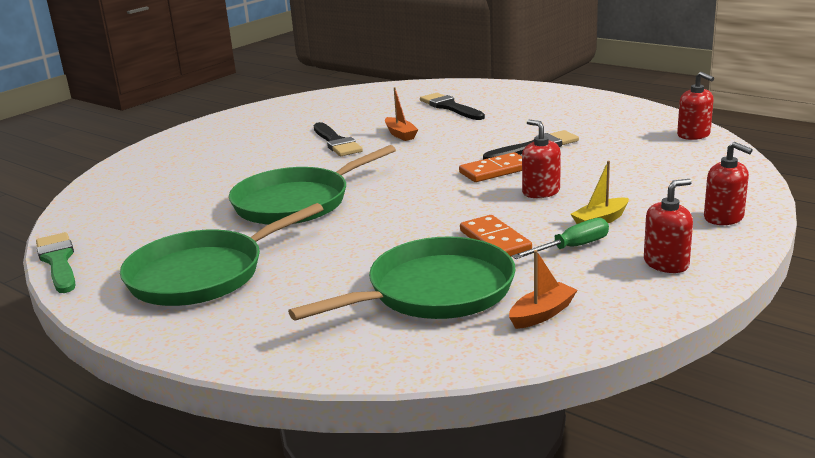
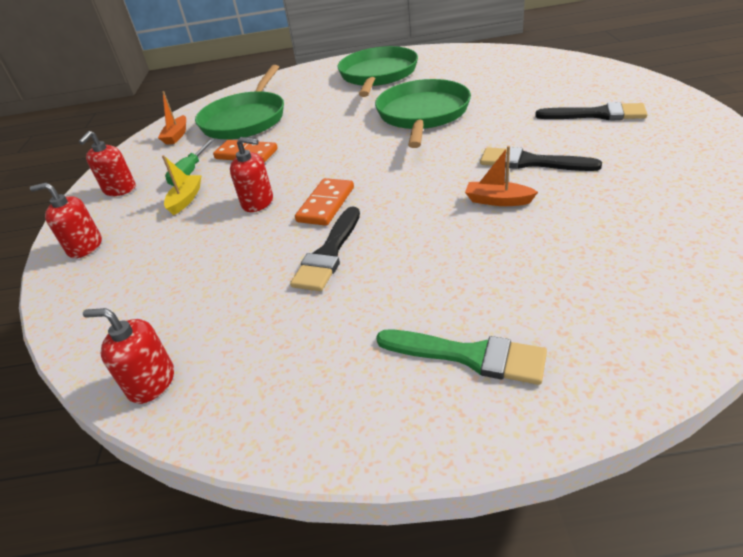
camera: 140 degrees right, 15 degrees up
green brush [36,232,75,293] -> green brush moved to [376,330,547,385]
black brush [420,93,485,120] -> black brush moved to [535,102,647,120]

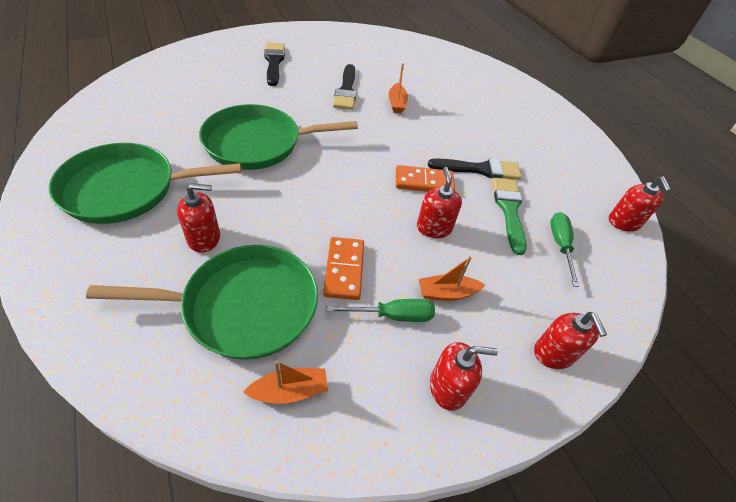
camera: 120 degrees left, 10 degrees up
yellow boat [162,155,202,215] -> orange boat [419,256,485,301]
green brush [376,330,547,385] -> green brush moved to [492,178,527,255]
none -> red soap dispenser [177,183,220,253]
none -> green screwdriver [550,212,580,287]

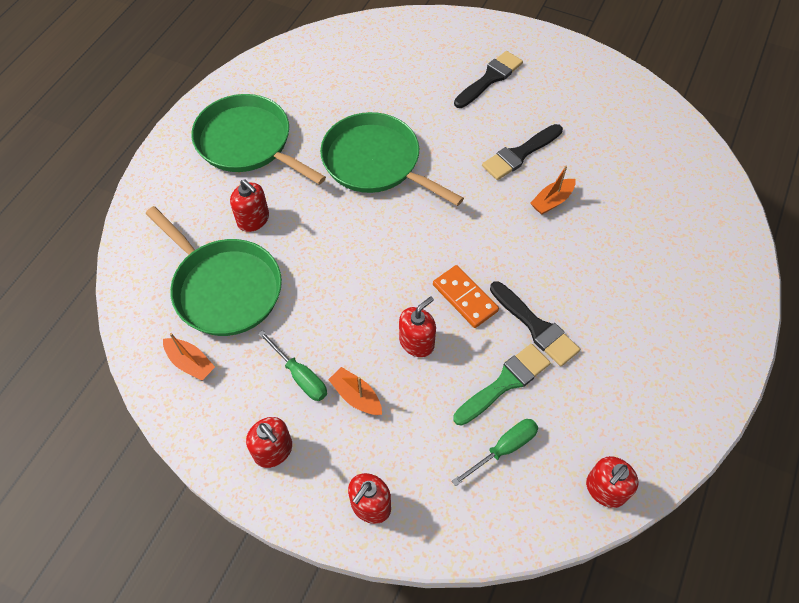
camera: 55 degrees right, 10 degrees up
orange domino [323,237,364,300] -> none

